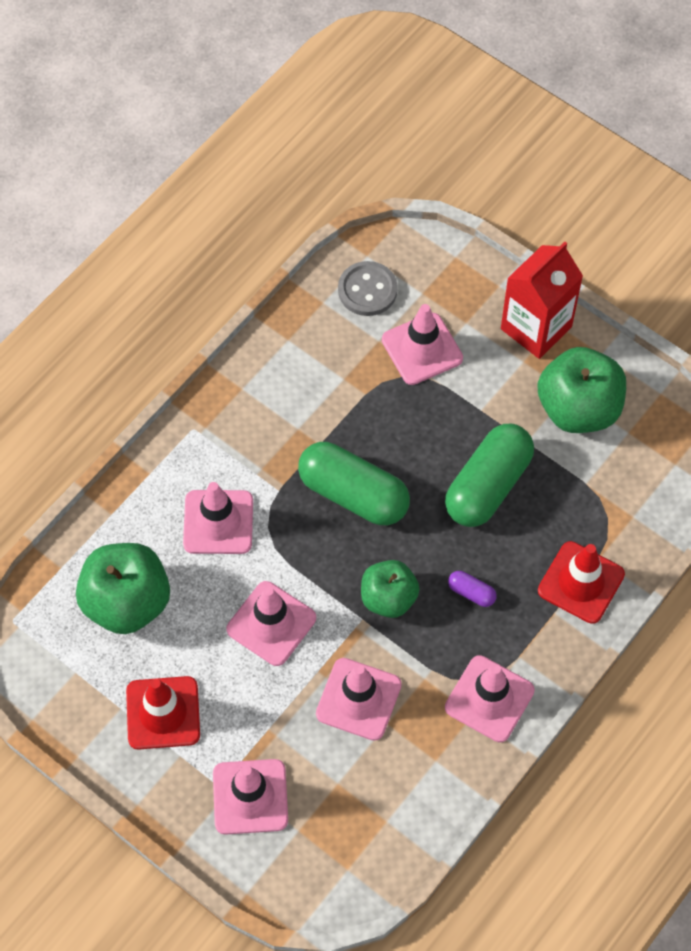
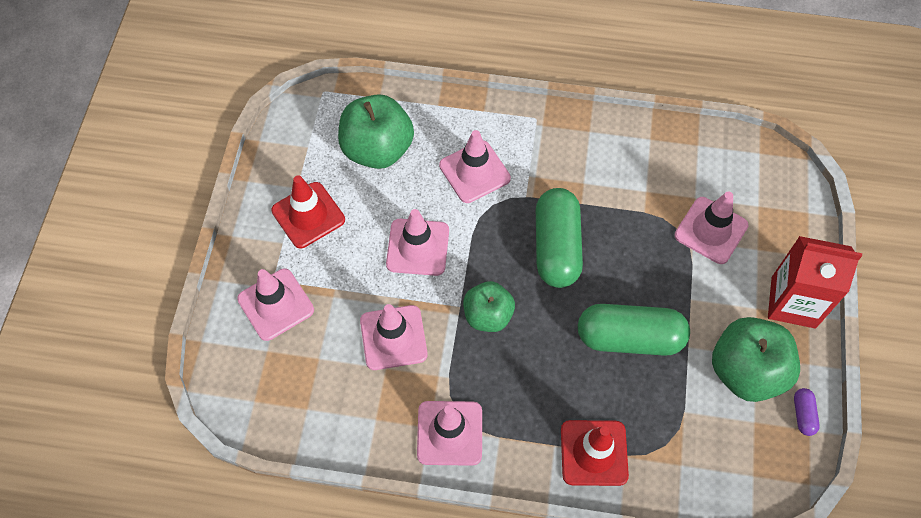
camera: 60 degrees right, 0 degrees up
grey button [338,261,398,316] -> none
purple capsule [448,571,497,607] -> purple capsule moved to [794,388,820,436]

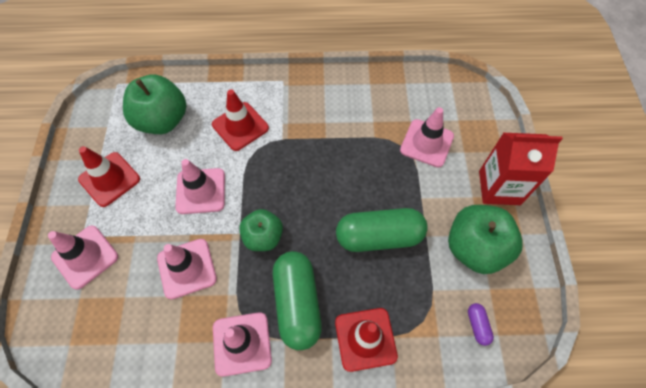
camera: 10 degrees left, 0 degrees up
pink traffic cone [439,130,511,203] -> red traffic cone [212,89,269,151]
green capsule [536,188,583,288] -> green capsule moved to [273,251,322,350]
purple capsule [794,388,820,436] -> purple capsule moved to [468,303,494,346]

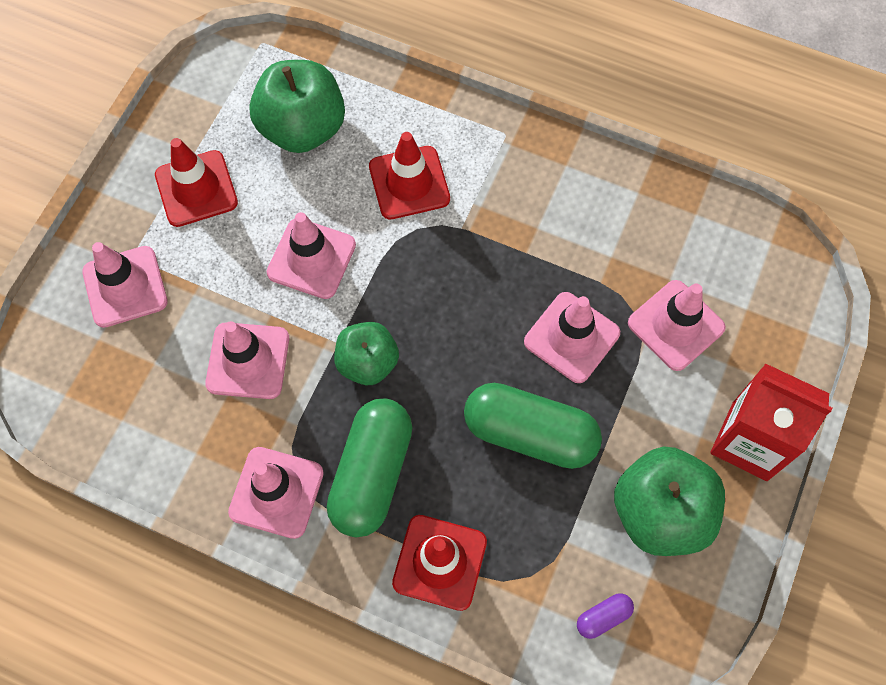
camera: 25 degrees right, 5 degrees up
purple capsule [468,303,494,346] -> purple capsule turned 45 degrees clockwise [577,593,634,639]
none -> pink traffic cone [524,292,620,383]

